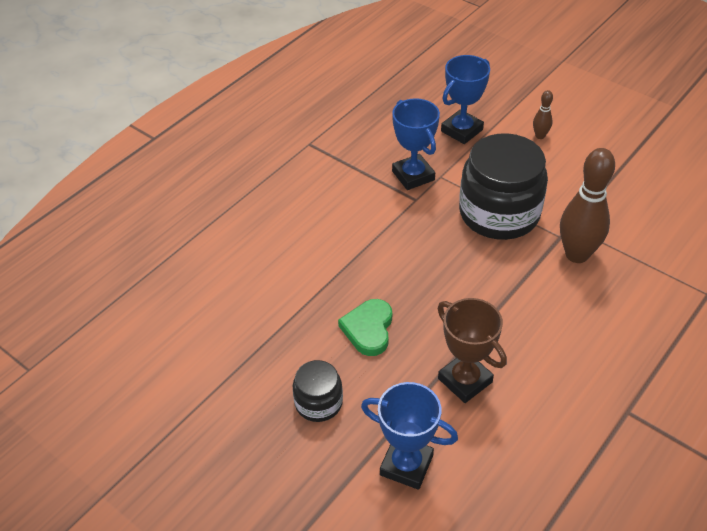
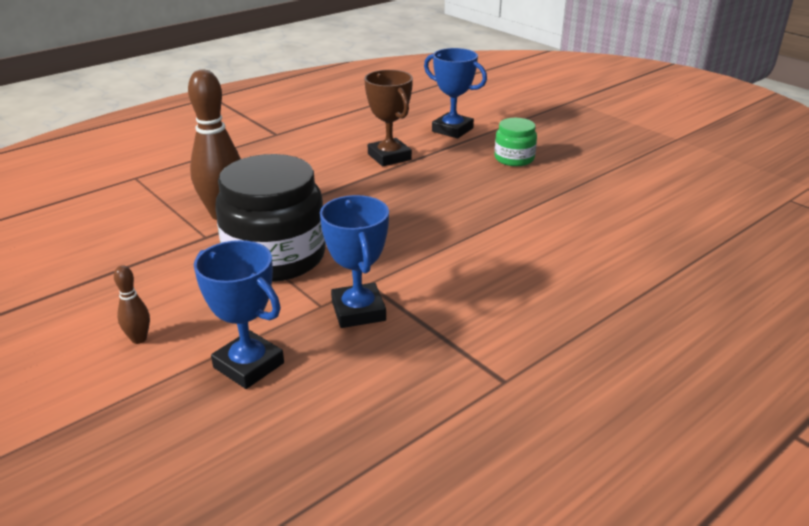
camera: 170 degrees left, 15 degrees down
black jar [293,360,343,422] -> green jar [495,118,537,166]
green heart [338,299,392,356] -> none
blue trophy [441,55,490,144] -> blue trophy turned 75 degrees clockwise [194,240,284,389]

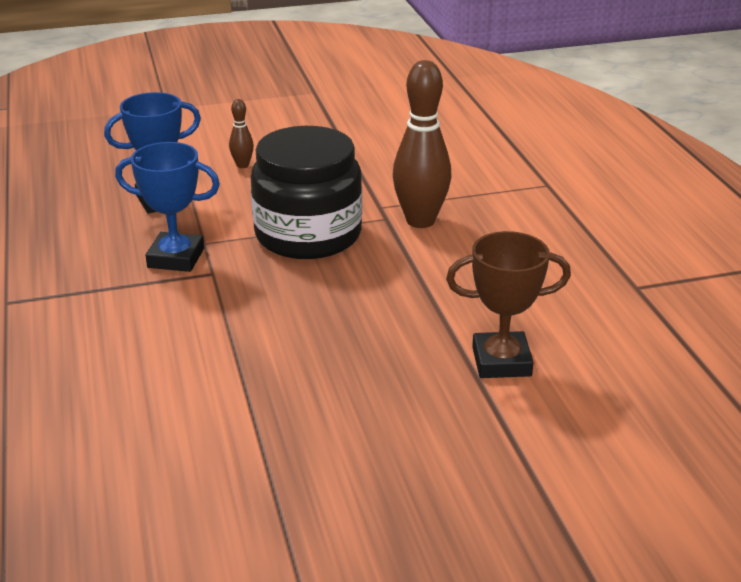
camera: 115 degrees right, 0 degrees up
blue trophy [424,48,487,138] -> none
green jar [495,118,537,166] -> none

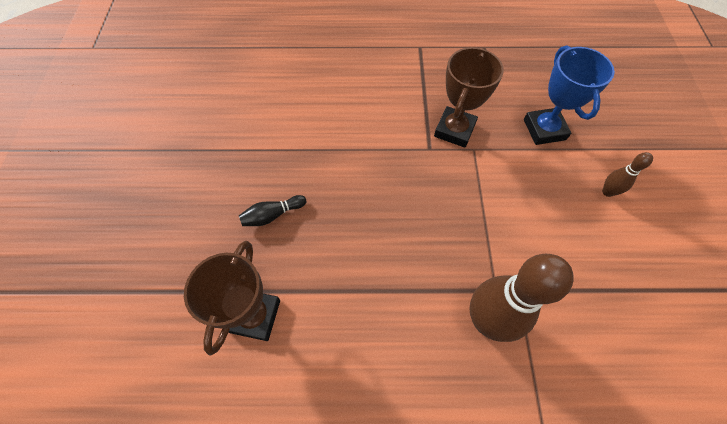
camera: 105 degrees right, 30 degrees up
blue trophy [115,142,220,272] -> brown trophy [434,47,504,148]
black jar [250,126,362,259] -> none
none -> black bowling pin [239,195,306,226]

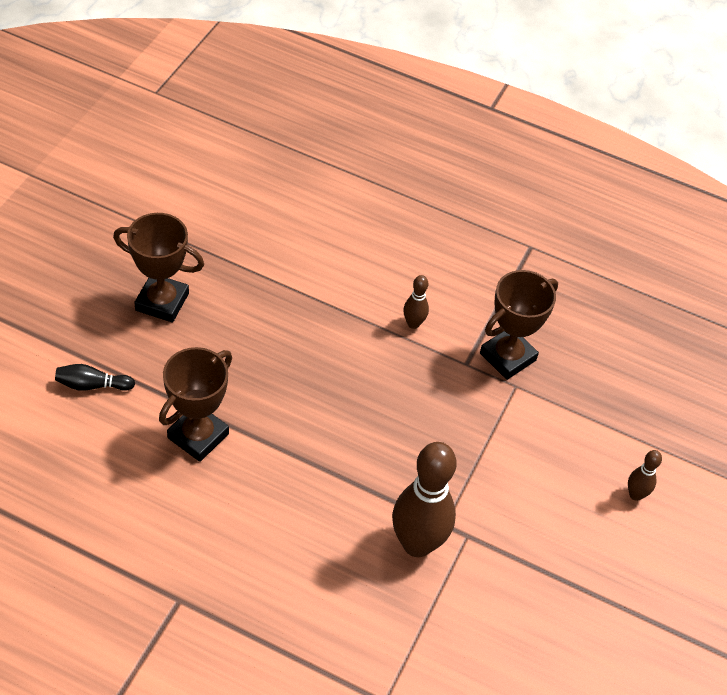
camera: 20 degrees right, 10 degrees down
black bowling pin [239,195,306,226] -> black bowling pin moved to [55,364,135,391]
blue trophy [524,45,615,145] -> none
none -> brown trophy [113,213,204,323]
none -> brown bowling pin [403,275,429,329]

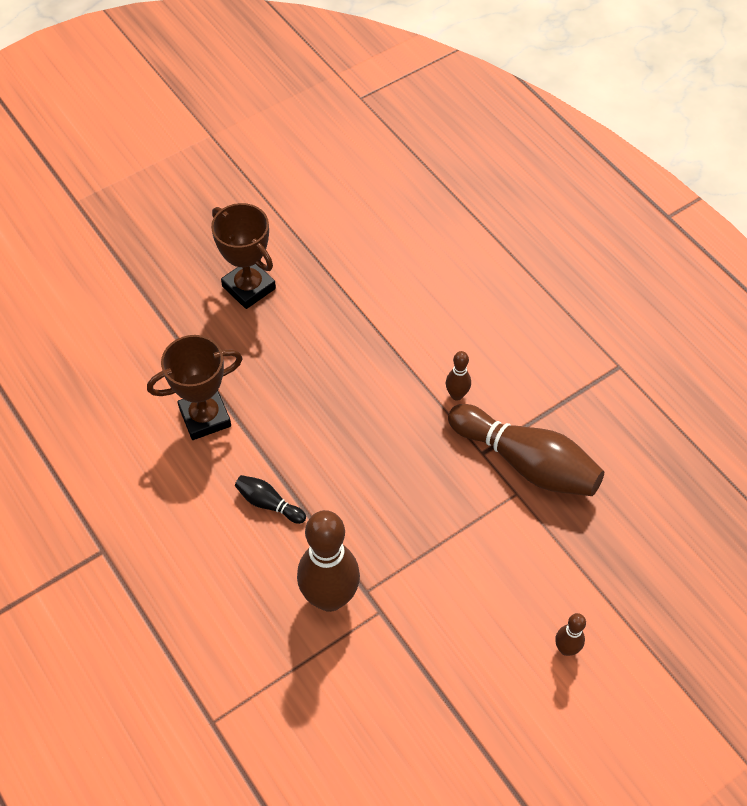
camera: 35 degrees right, 5 degrees up
black bowling pin [55,364,135,391] -> black bowling pin moved to [235,475,306,524]
brown trophy [480,270,558,380] -> brown bowling pin [448,404,604,496]

